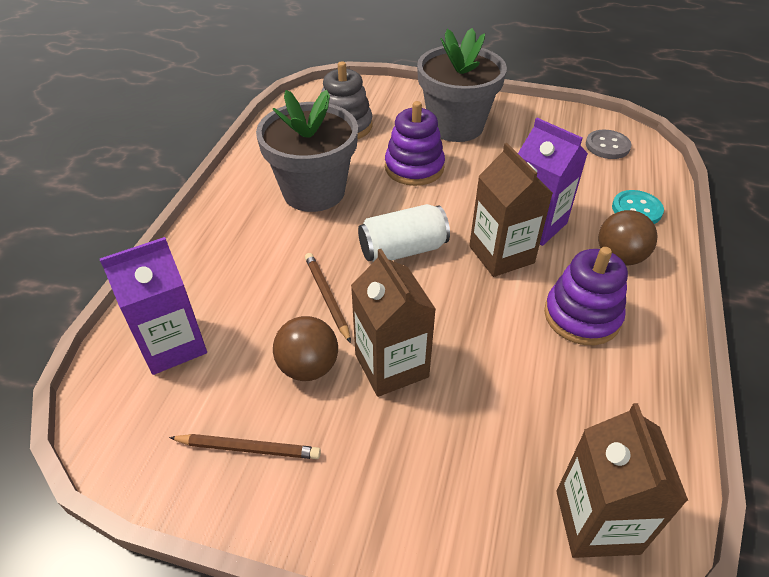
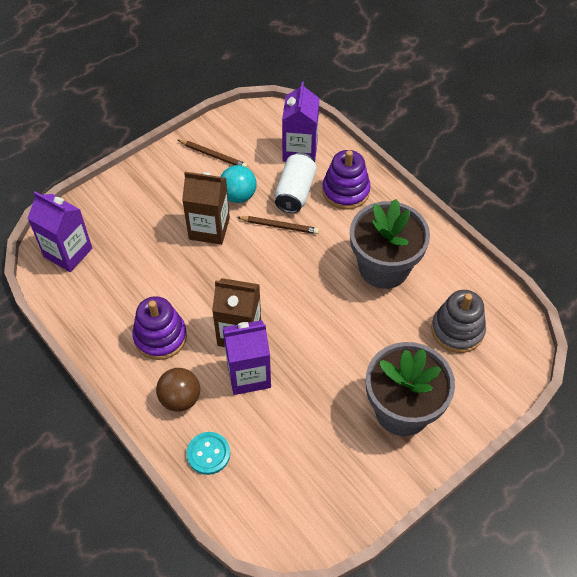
camera: 125 degrees right, 10 degrees up
brown pencil [169,434,321,459] -> brown pencil turned 105 degrees counterclockwise [178,140,248,167]
brown ball [273,316,338,381] -> turquoise ball [221,165,257,203]
white can [358,204,450,262] -> white can moved to [275,153,317,213]
purple stacking toy [385,101,445,186] -> purple stacking toy moved to [322,150,371,210]
brown carton [556,403,688,558] -> purple carton [27,192,92,272]
grey button [586,130,631,159] -> none

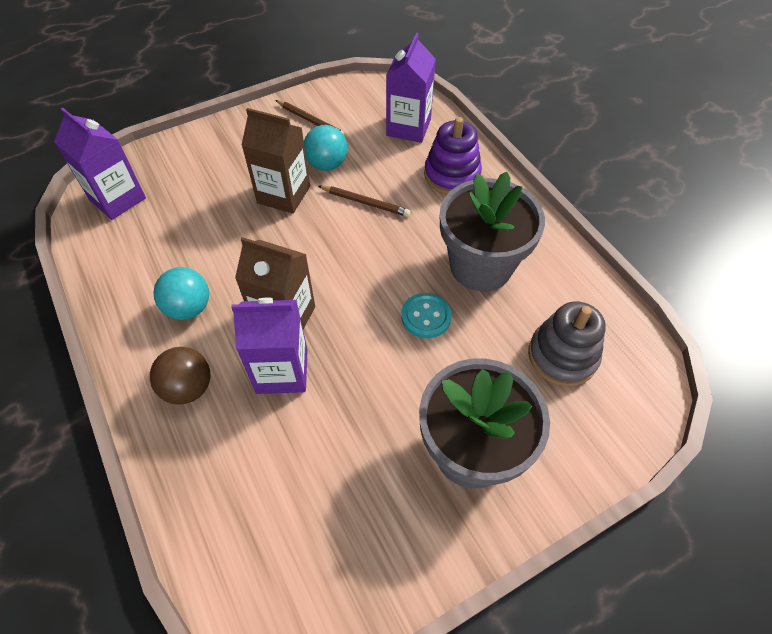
camera: 10 degrees right, 0 degrees up
purple stacking toy [132,296,187,360] -> turquoise ball [154,267,209,320]
turquoise button [187,432,230,475] -> turquoise button moved to [401,293,452,338]
white can [275,153,317,213] -> none

